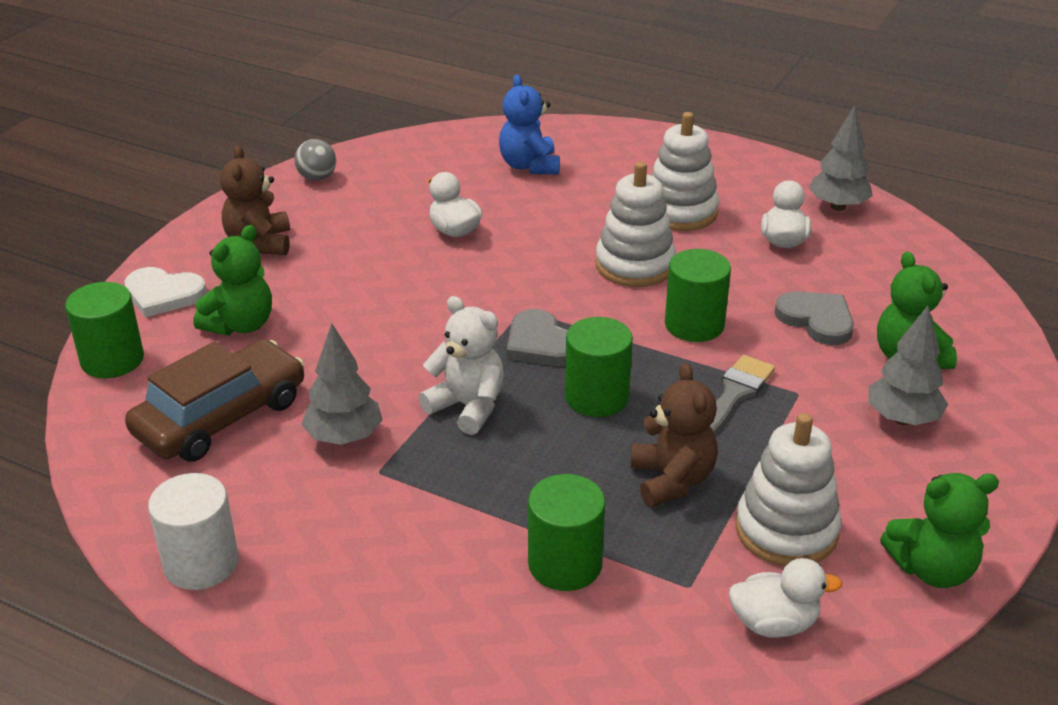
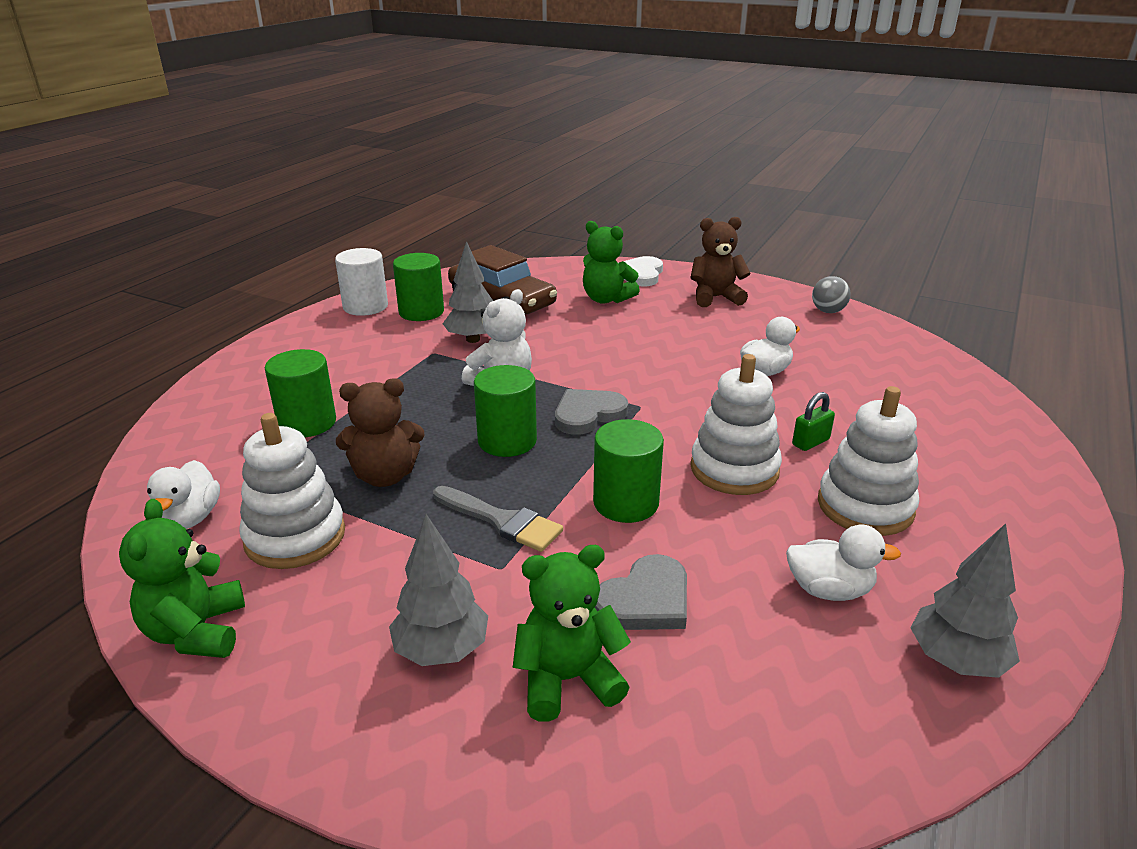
camera: 90 degrees right, 5 degrees down
green cylinder [65,282,144,378] -> green cylinder moved to [393,253,444,321]
blue teddy bear [499,74,560,174] -> none
none -> green padlock [792,392,835,451]

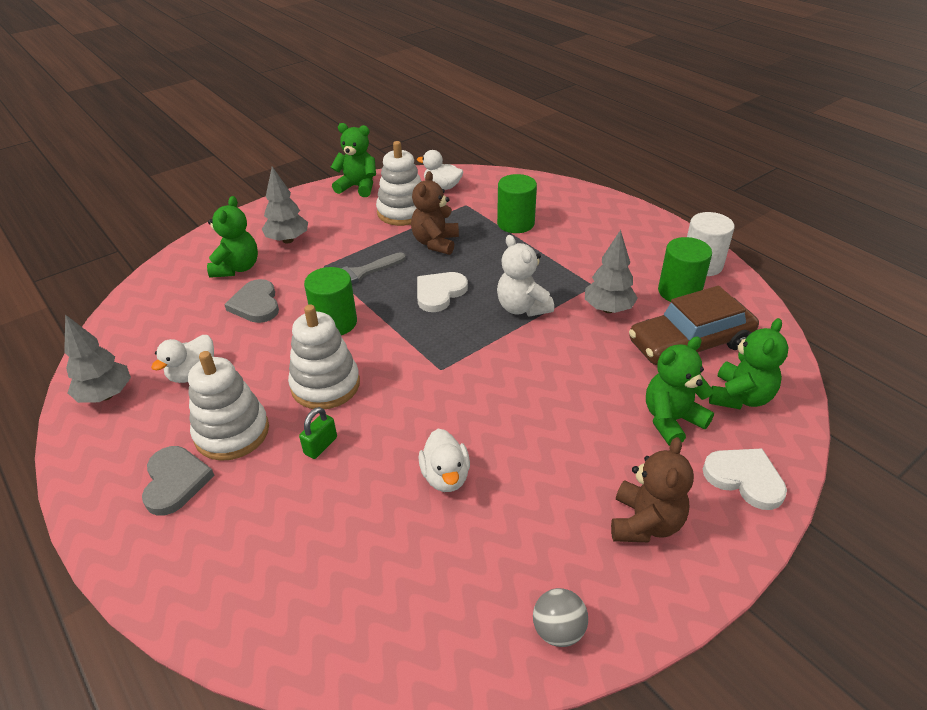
camera: 115 degrees right, 10 degrees up
green cylinder [474,365,537,457] -> white heart [417,272,468,312]
grey heart [555,389,628,435] -> grey heart moved to [142,446,215,516]
green padlock [792,392,835,451] -> green padlock turned 45 degrees clockwise [299,407,337,459]
none -> green teddy bear [709,318,788,409]

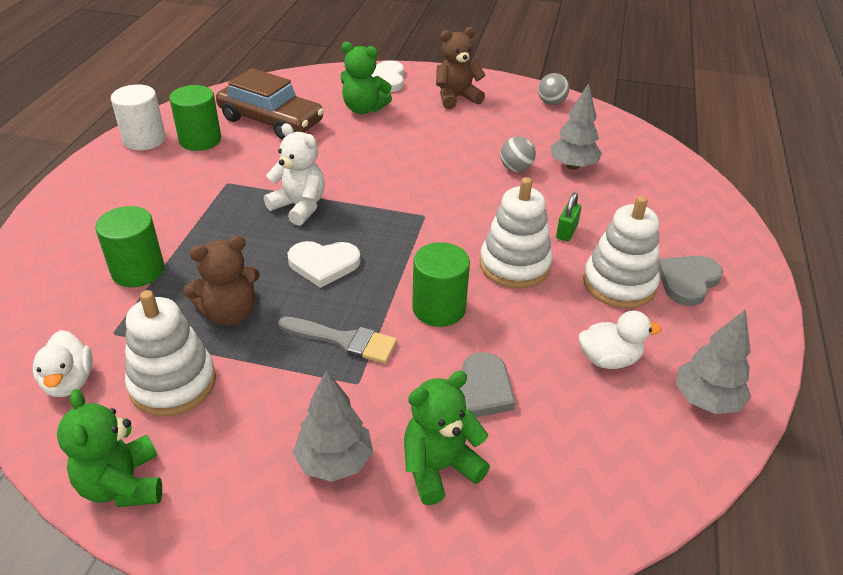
camera: 130 degrees left, 0 degrees up
green padlock [299,407,337,459] -> green padlock turned 60 degrees counterclockwise [556,192,582,241]
white duck [418,429,470,492] -> grey ball [500,137,536,172]
white teddy bear [497,235,554,317] -> white teddy bear turned 75 degrees counterclockwise [264,123,325,226]
grey tree [585,230,638,313] -> grey tree moved to [550,83,602,170]
green teddy bear [709,318,788,409] -> none

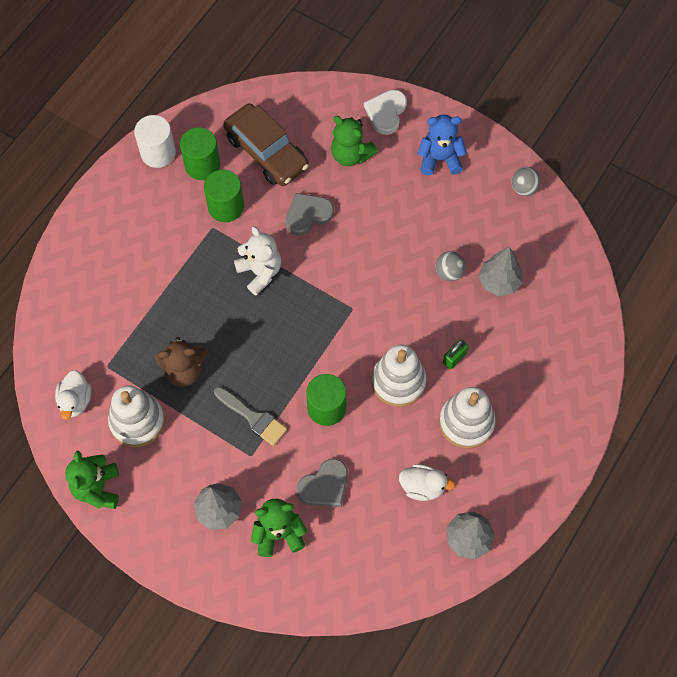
camera: 20 degrees right, 25 degrees up
green cylinder [95,206,164,287] -> green cylinder moved to [204,170,244,222]
white heart [288,241,360,288] -> none
brown teddy bear [436,27,485,109] -> blue teddy bear [418,115,467,175]
grey heart [659,256,723,306] -> grey heart moved to [285,193,334,236]

